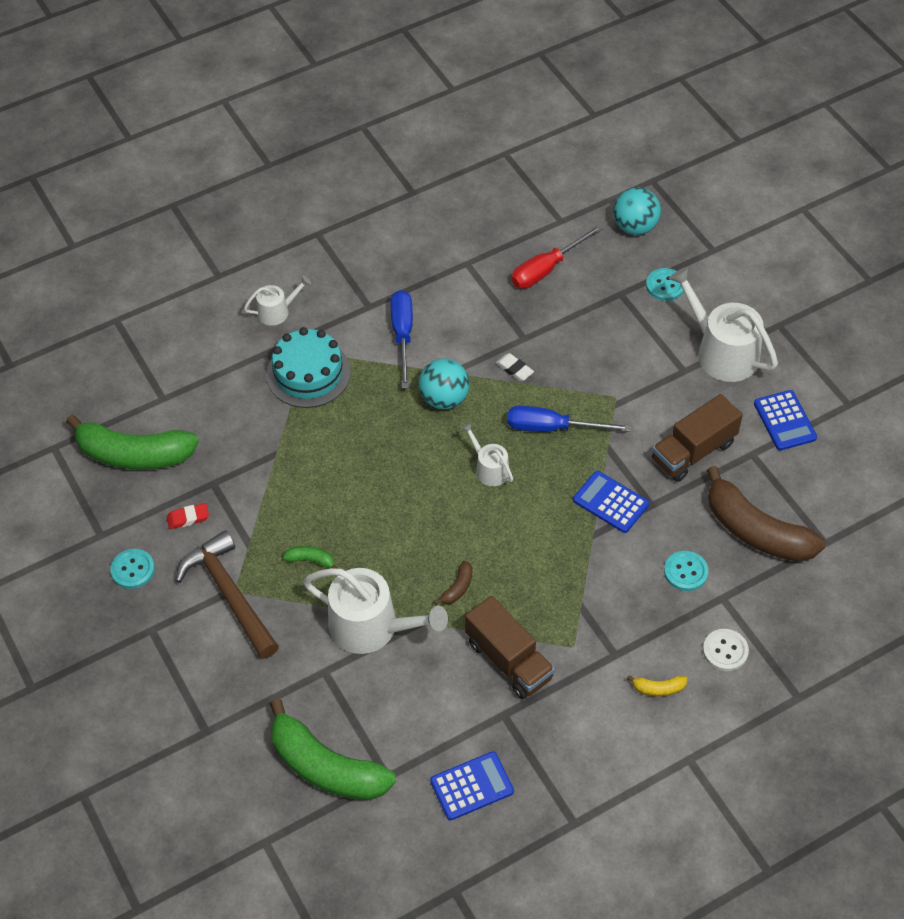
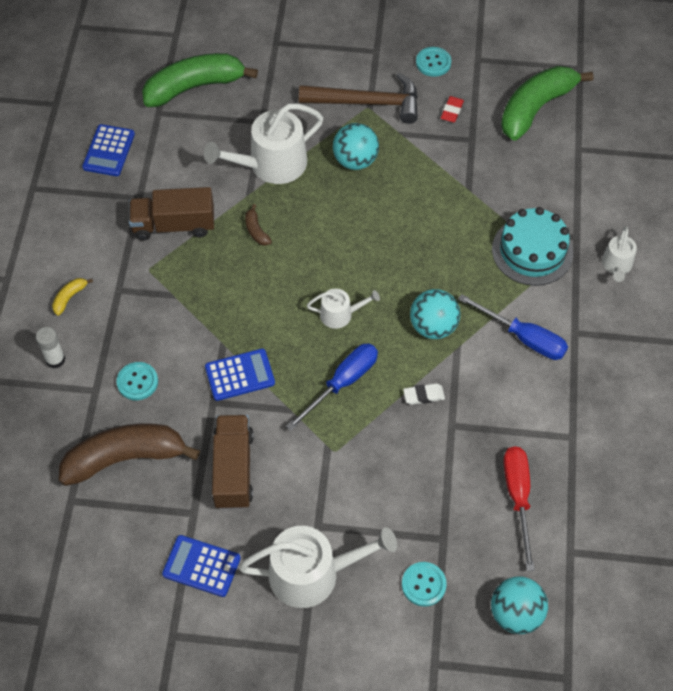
camera: 125 degrees right, 5 degrees up
green banana [283,546,338,569] -> turquoise ball [333,123,379,170]
white button [703,629,749,671] -> white glue stick [36,327,65,368]

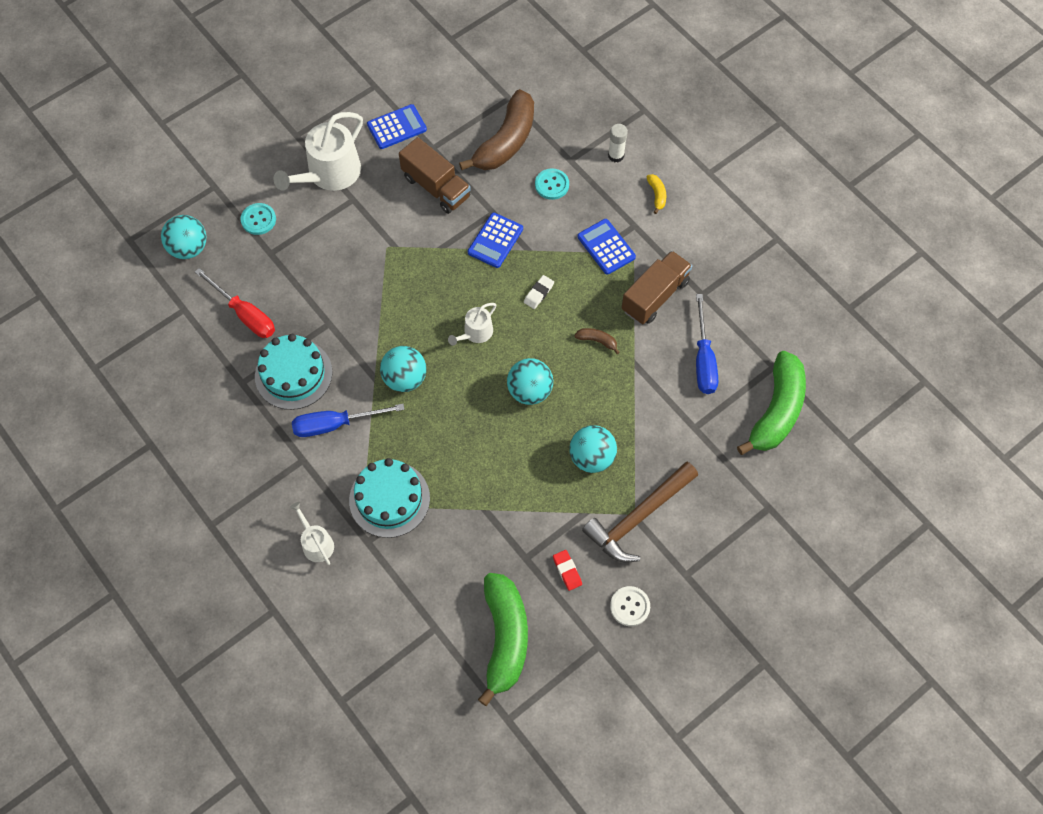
camera: 135 degrees right, 5 degrees up
blue calculator [82,124,135,176] -> blue calculator moved to [577,219,636,275]
white watering can [204,104,323,184] -> none
blue screwdriver [286,343,378,431] -> blue screwdriver moved to [696,294,718,394]
white eraser [403,383,445,405] -> white eraser moved to [524,275,554,309]
turquoise button [416,47,451,77] -> white button [610,586,650,626]
none -> turquoise cake [255,334,333,410]
none -> turquoise ball [507,358,553,405]

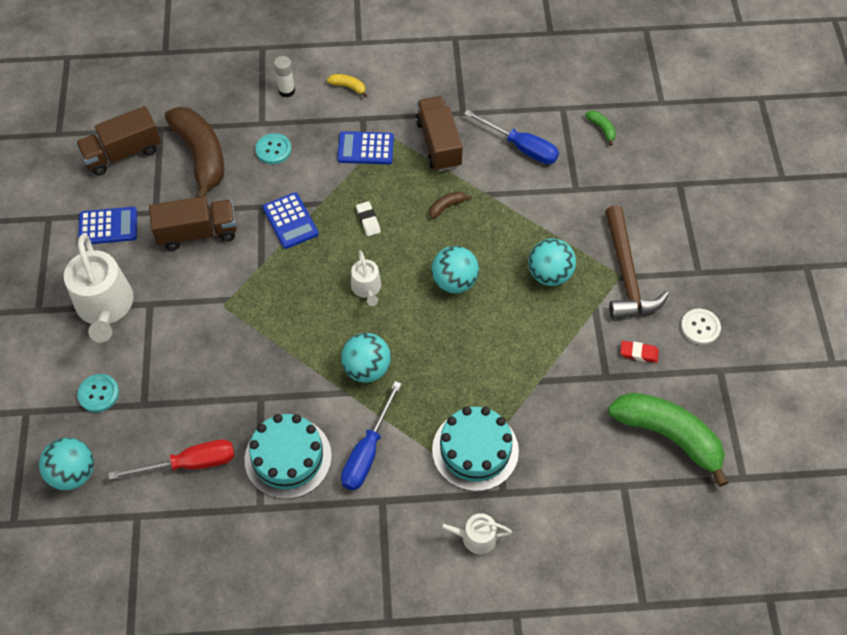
camera: 55 degrees left, 5 degrees down
blue calculator [367,104,427,149] -> blue calculator turned 75 degrees clockwise [78,207,137,245]
green banana [737,351,806,455] -> green banana [585,111,616,146], size x0.40
none -> brown truck [76,106,161,176]

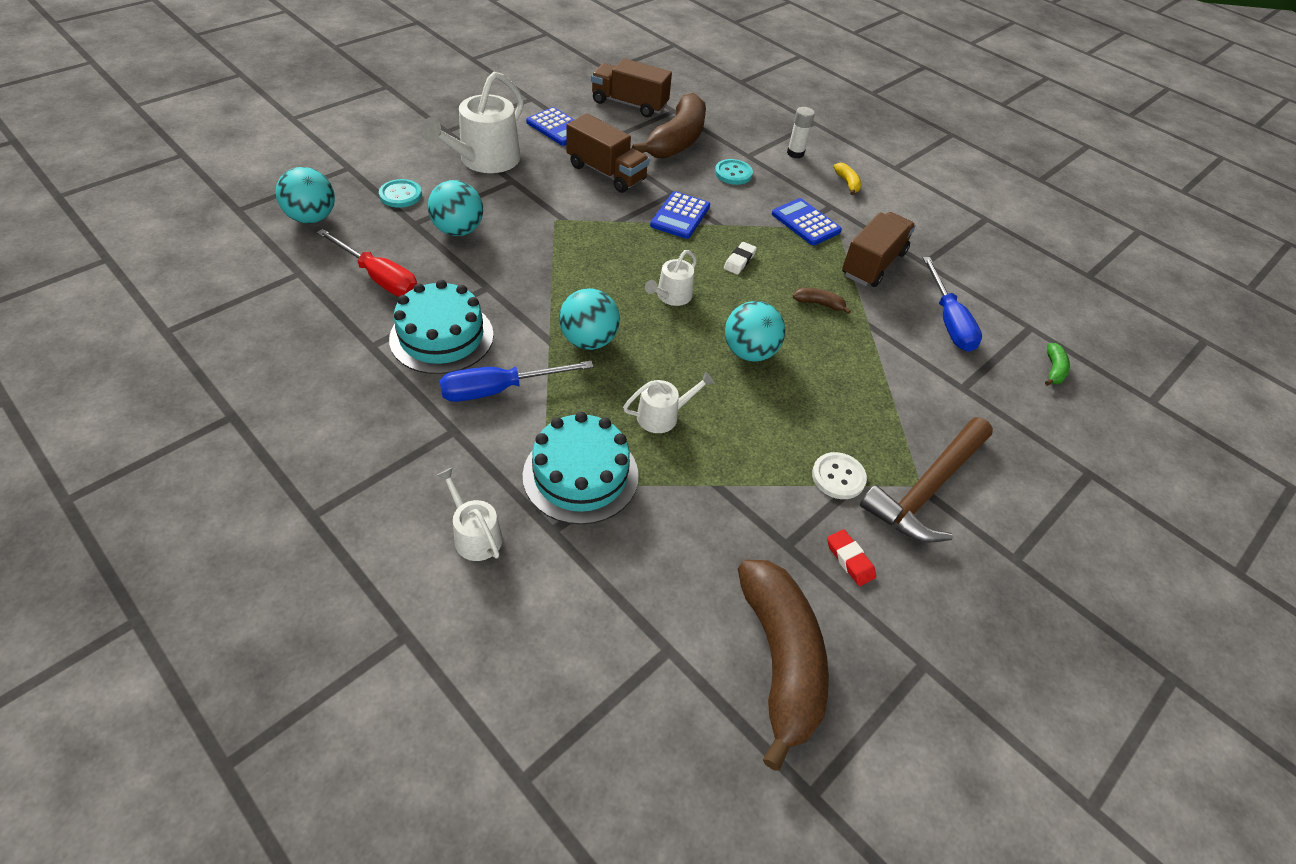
camera: 45 degrees right, 10 degrees down
turquoise ball [528,238,576,286] -> turquoise ball moved to [428,180,483,236]
green banana [608,393,729,487] -> brown banana [738,560,829,771]
white button [681,309,721,345] -> white button moved to [812,452,867,499]
none -> white watering can [623,372,715,433]

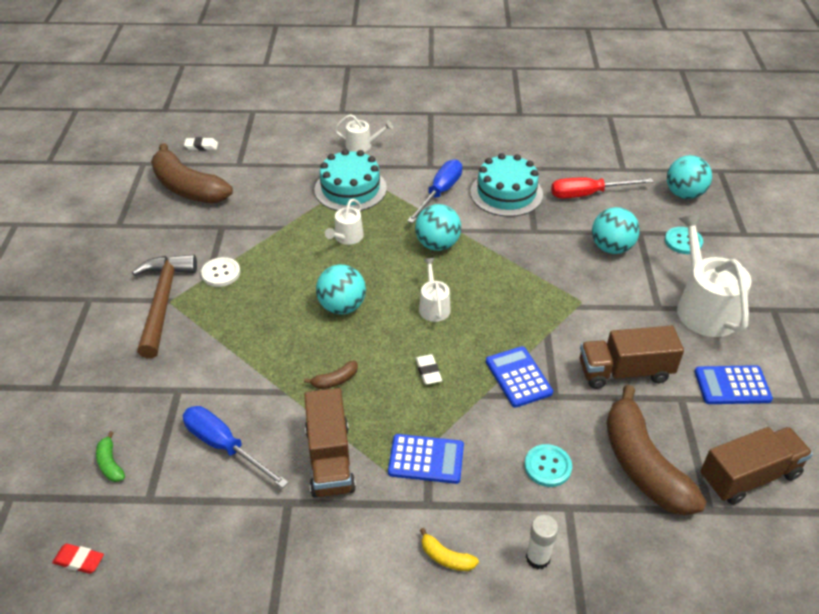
camera: 140 degrees right, 5 degrees down
red eraser [827,529,876,586] -> red eraser moved to [52,544,104,574]
none -> white eraser [184,137,218,150]

